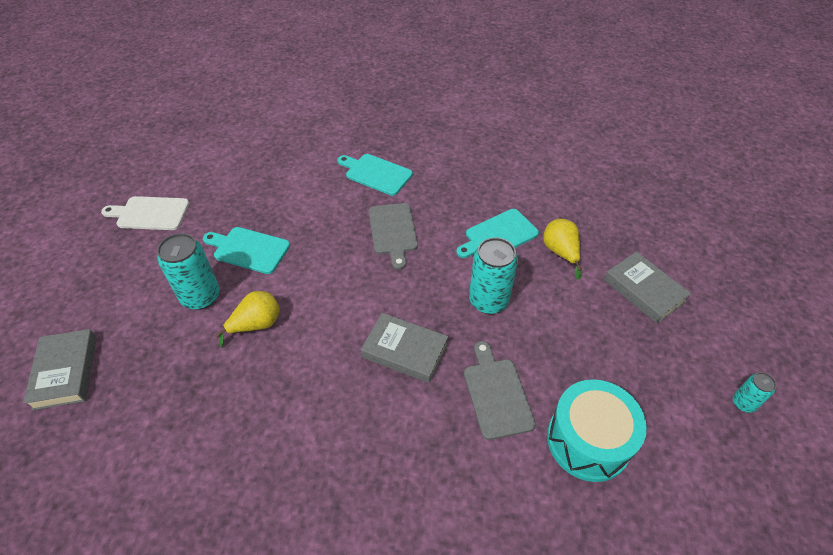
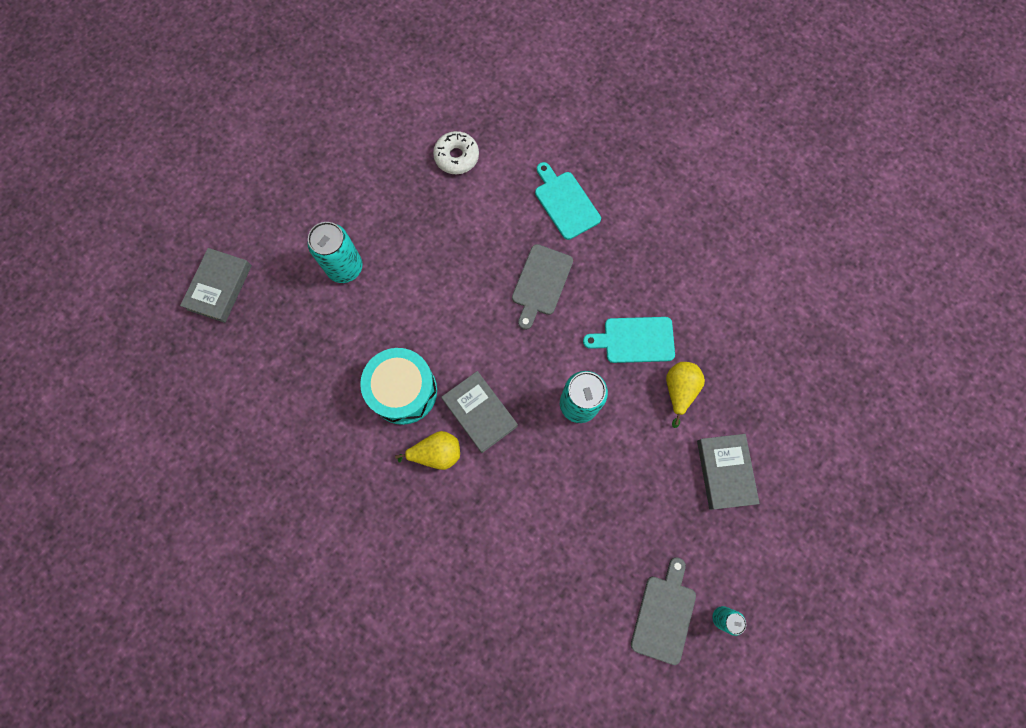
camera: 30 degrees right, 25 degrees up
white cutting board [101,196,189,230] -> none
turquoise cutting board [203,227,290,274] -> none
yellow pear [215,291,280,347] -> yellow pear moved to [395,431,460,470]
grey cutting board [464,341,536,440] -> grey cutting board moved to [631,557,696,665]
turquoise drum [547,379,647,482] -> turquoise drum moved to [360,348,437,425]
none -> white donut [433,131,479,174]

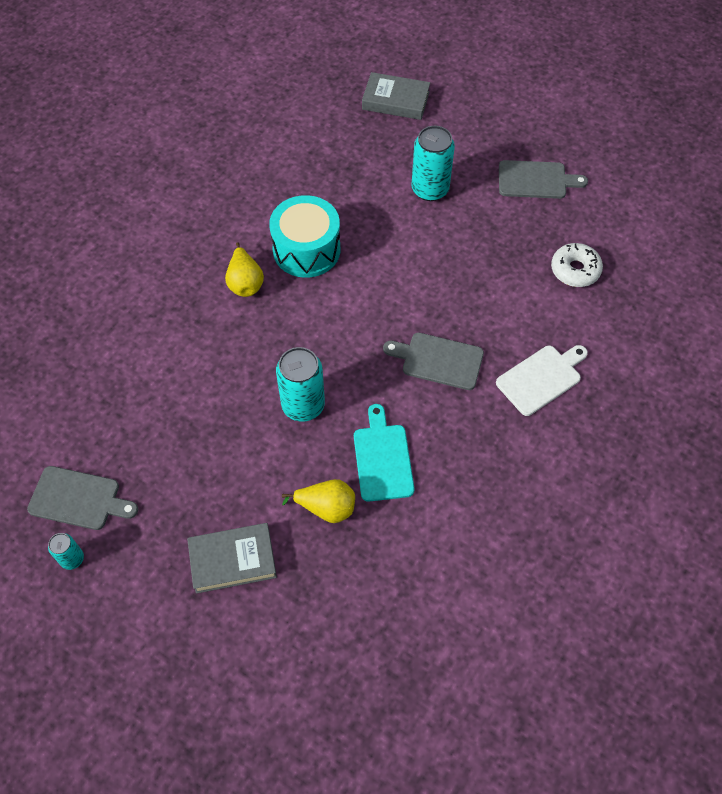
camera: 85 degrees right, 15 degrees down
grey book [441,371,518,453] -> none
turquoise cutting board [535,162,601,240] -> white cutting board [496,345,588,416]
none -> grey cutting board [499,160,588,199]

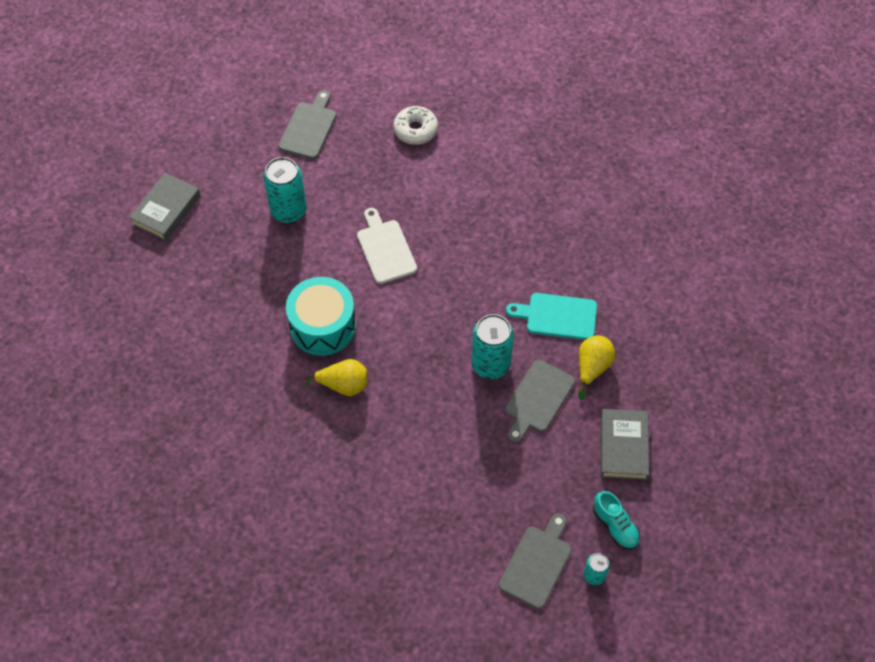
camera: 75 degrees left, 0 degrees up
grey cutting board [383,333,484,390] -> grey cutting board moved to [505,360,575,443]
white cutting board [496,345,588,416] -> white cutting board moved to [357,208,417,284]
none -> turquoise shoe [593,491,640,550]

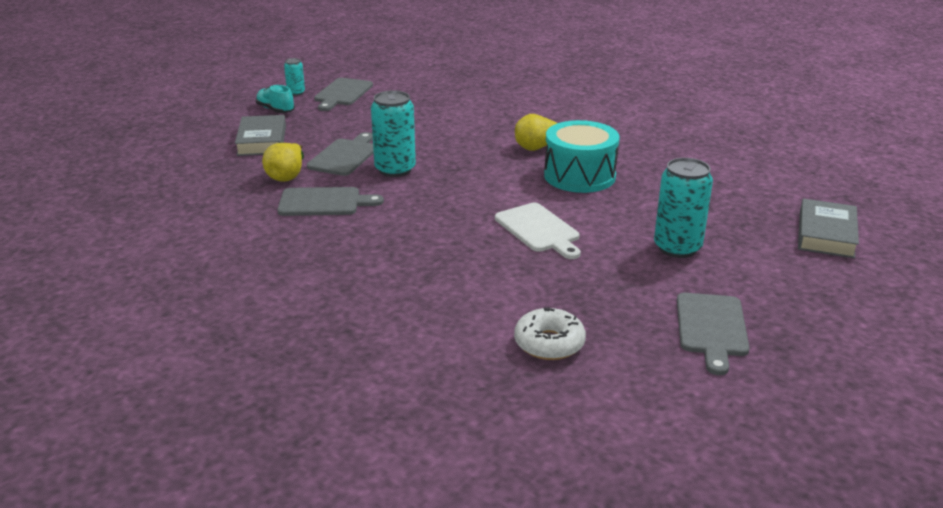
camera: 170 degrees right, 30 degrees down
turquoise cutting board [506,293,597,340] -> grey cutting board [277,187,384,216]

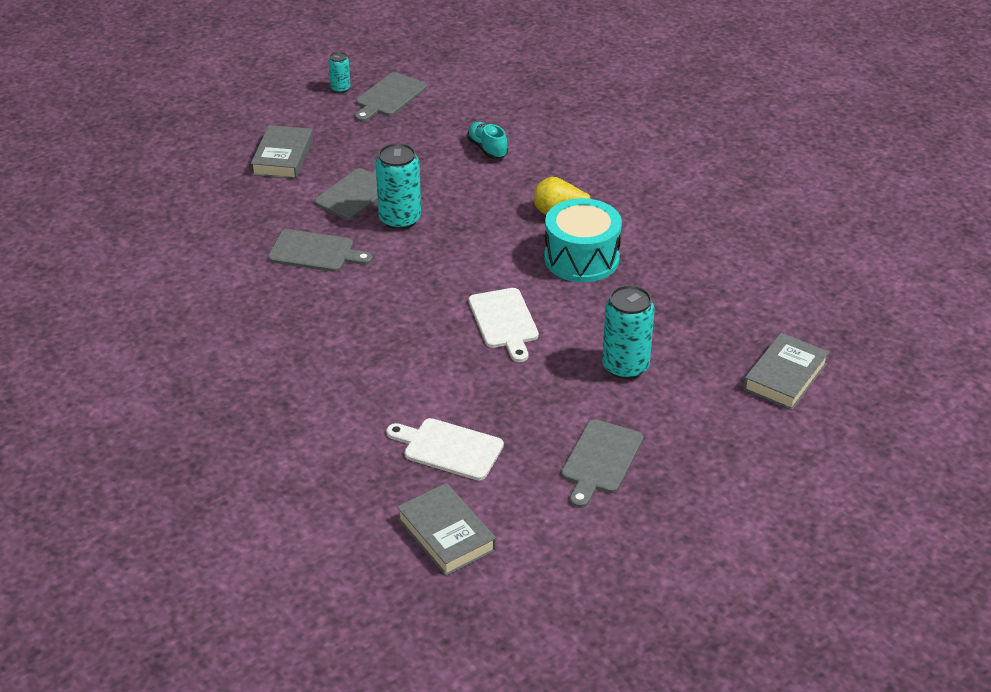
camera: 15 degrees right, 10 degrees up
turquoise shoe [256,85,295,113] -> turquoise shoe moved to [467,122,508,159]
yellow pear [262,143,304,182] -> none
white donut [514,307,586,360] -> white cutting board [386,418,504,481]
none -> grey book [397,483,496,576]

